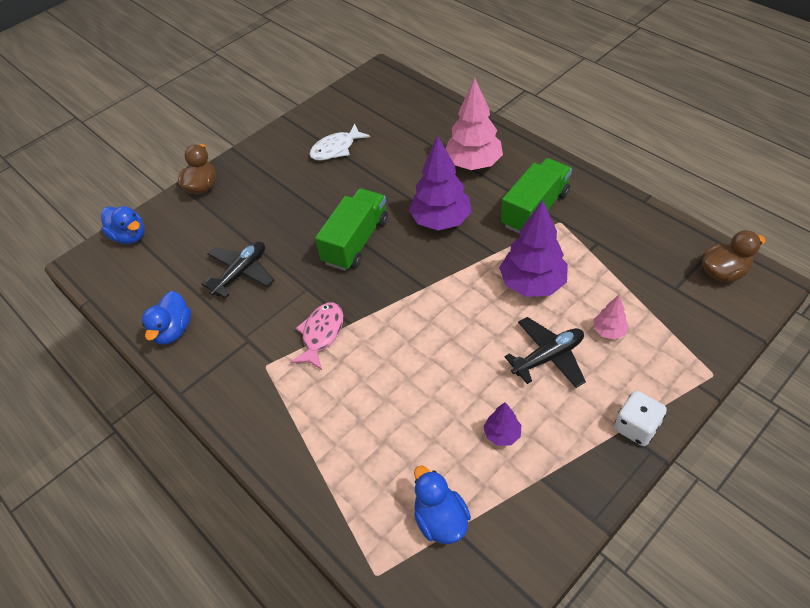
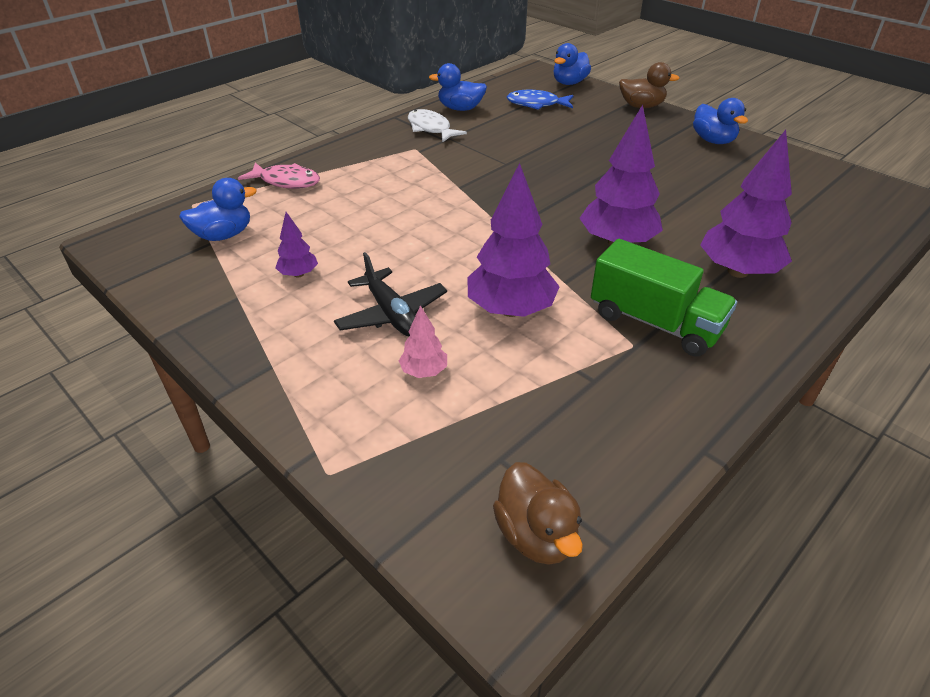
camera: 85 degrees right, 10 degrees down
black plane [201,241,275,298] -> none
pink fish [290,302,343,370] -> pink fish moved to [238,163,320,189]
white fish [309,124,370,161] -> white fish moved to [408,109,467,143]
green truck [315,189,388,271] -> none
pink tree [445,77,503,170] -> purple tree [700,130,792,278]
white dice [614,391,667,446] -> none
none -> blue fish [507,90,573,110]
none -> blue duck [693,98,748,144]

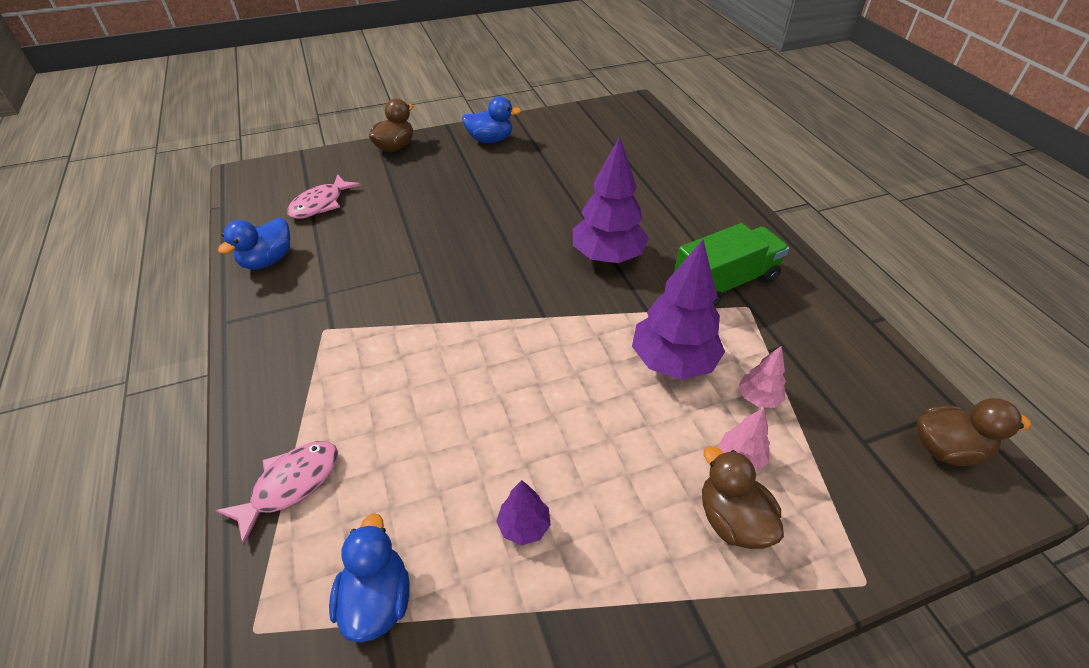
camera: 65 degrees left, 5 degrees up
black plane [334,252,447,336] -> none
white fish [408,109,467,143] -> none
blue fish [507,90,573,110] -> pink fish [287,174,361,219]
blue duck [553,43,591,85] -> none
purple tree [700,130,792,278] -> none
none -> brown duck [702,446,784,549]
none -> pink tree [739,346,786,408]

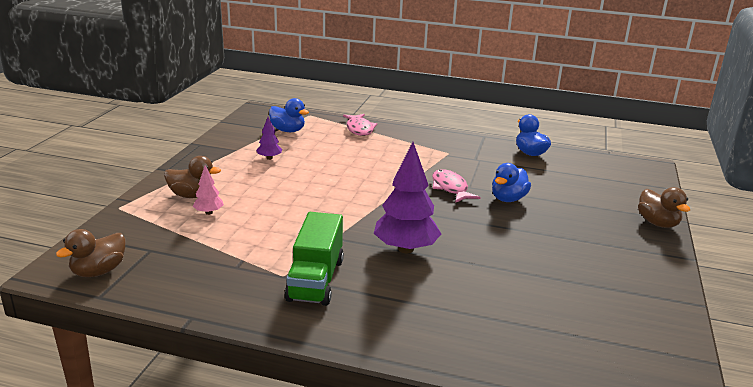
camera: 125 degrees right, 20 degrees down
pink fish [287,174,361,219] -> pink fish moved to [432,170,481,203]
blue duck [462,96,521,143] -> blue duck moved to [492,163,531,202]
purple tree [632,240,725,380] -> none
pink tree [739,346,786,408] -> none

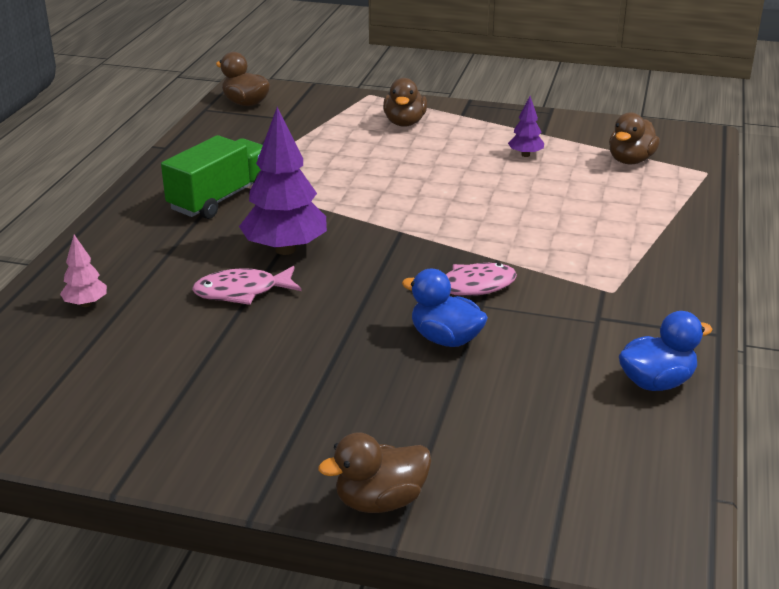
camera: 90 degrees right, 5 degrees up
pink tree [193,166,224,215] -> pink tree moved to [60,235,107,307]
blue duck [269,98,309,132] -> brown duck [609,112,660,164]
green truck [285,212,344,306] -> green truck turned 120 degrees clockwise [161,135,263,219]
pink fish [343,114,377,136] -> pink fish moved to [192,266,302,305]

